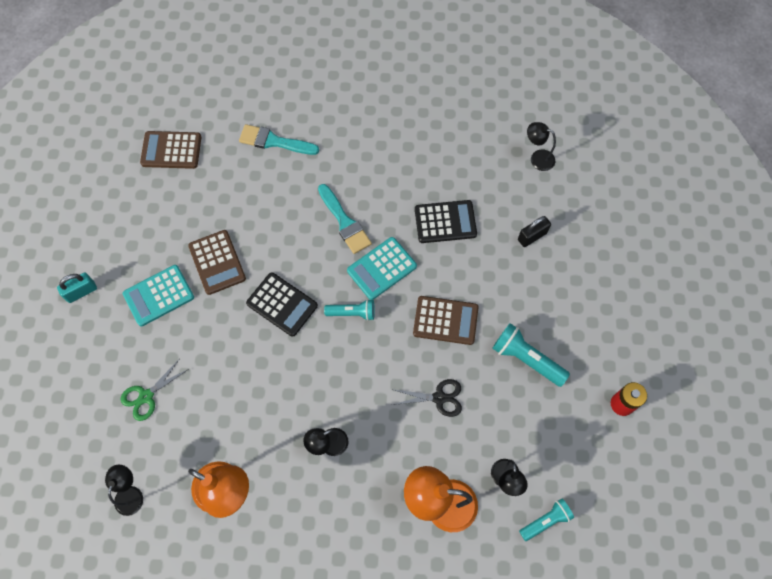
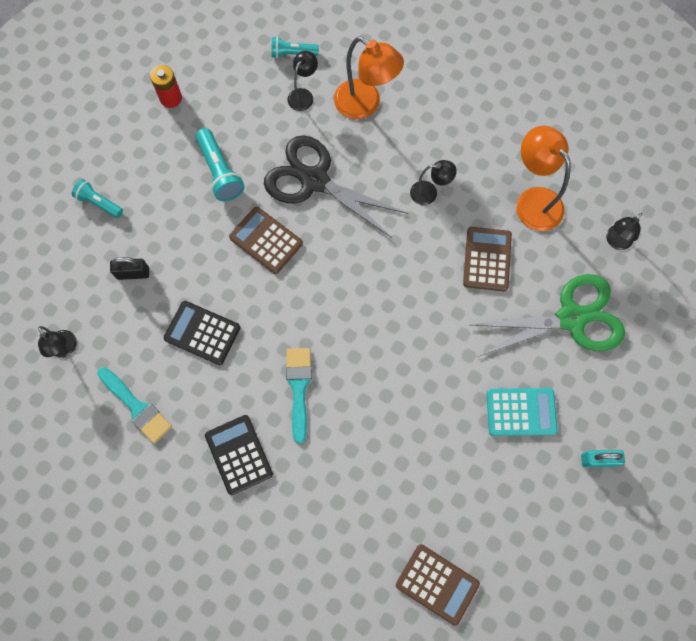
camera: 150 degrees left, 5 degrees up
green scissors [121,360,189,421] -> green scissors [471,274,625,357], size x2.08
brown calculator [188,230,246,295] -> brown calculator moved to [463,227,512,291]
turquoise brush [239,124,319,155] -> turquoise brush moved to [97,367,172,444]
black calculator [246,272,318,337] -> black calculator moved to [205,415,273,495]
turquoise flashlight [324,299,375,321] -> turquoise flashlight moved to [72,179,123,218]
turquoise calculator [347,237,417,300] -> none
black scissors [391,379,462,417] -> black scissors [264,135,408,238], size x2.08

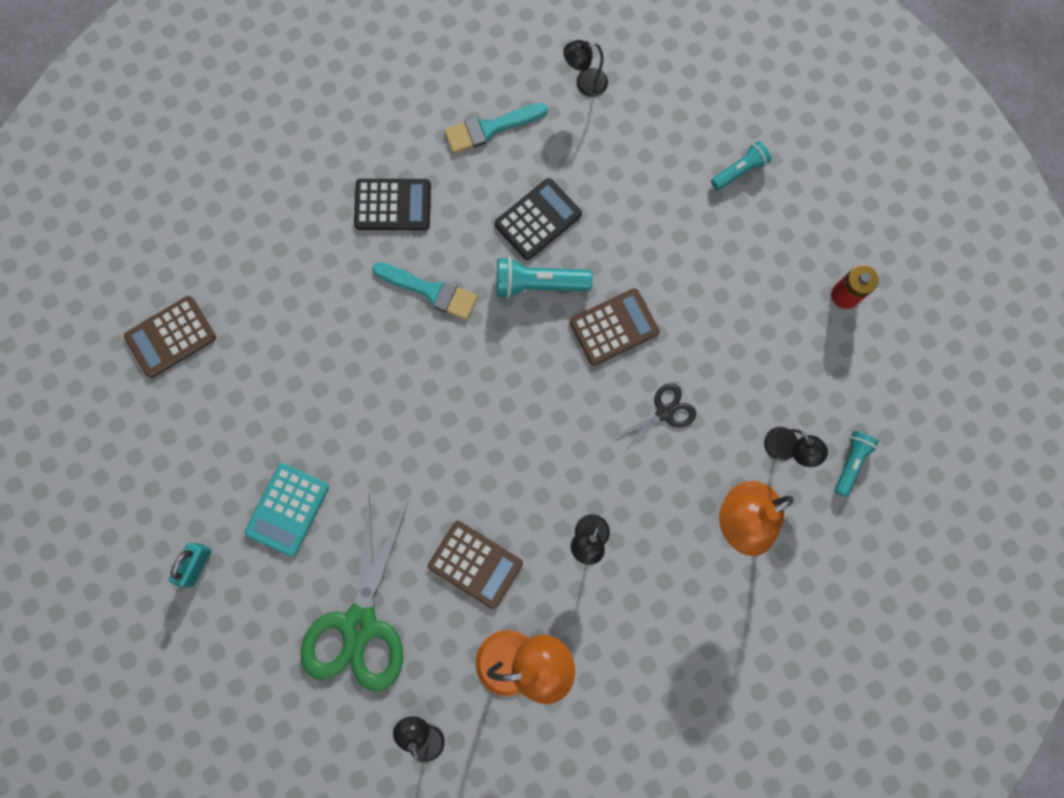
camera: 115 degrees right, 5 degrees up
black padlock [110,257,149,280] -> none
turquoise flashlight [196,128,245,201] -> turquoise flashlight moved to [496,257,593,299]
black scissors [264,135,408,238] -> black scissors [612,383,696,453], size x0.48

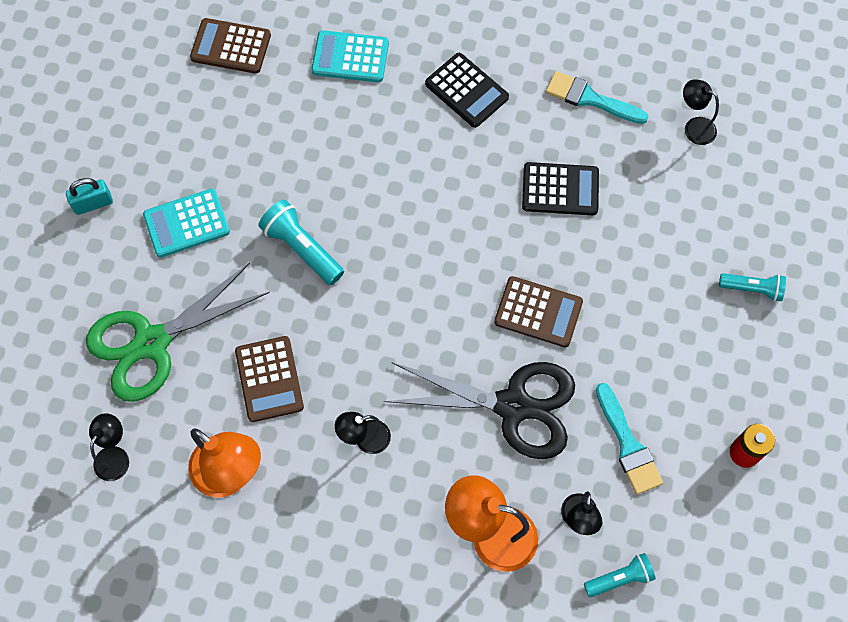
camera: 45 degrees right, 10 degrees down
turquoise brush [372,262,478,320] -> turquoise brush moved to [596,383,663,494]
turquoise flashlight [496,257,593,299] -> turquoise flashlight moved to [258,200,344,285]
black scissors [612,383,696,453] -> black scissors [384,362,575,459], size x2.08
none -> turquoise calculator [311,30,389,82]

